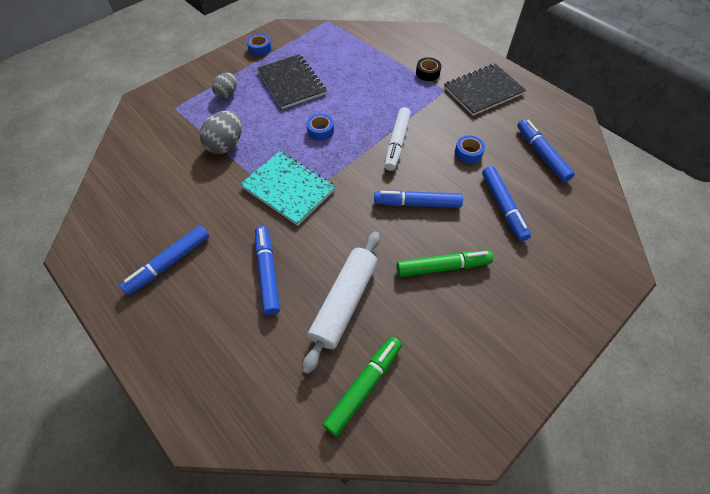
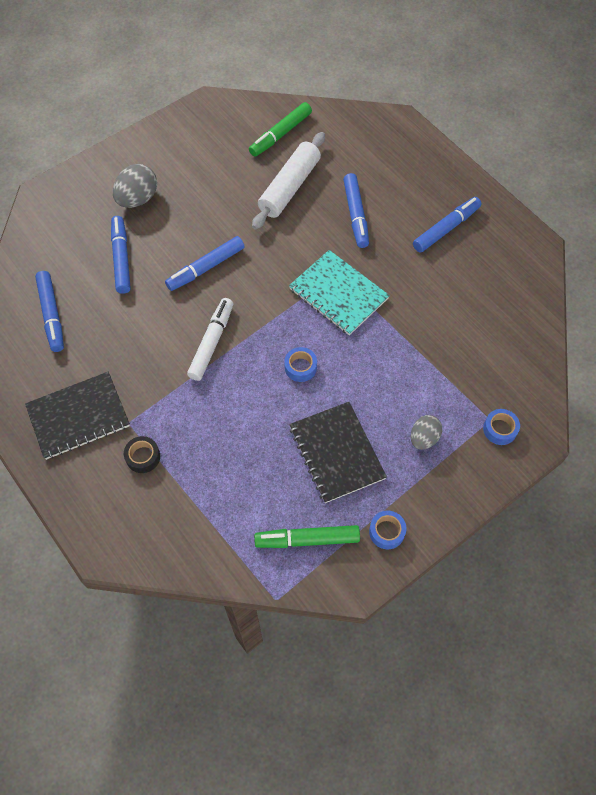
camera: 175 degrees left, 5 degrees up
grey egg [199,111,242,154] -> grey egg moved to [113,164,157,208]
blue marker [374,190,463,208] -> blue marker turned 135 degrees clockwise [165,236,245,291]
green marker [397,250,493,277] -> green marker moved to [254,525,360,548]
blue tape [455,135,485,164] -> blue tape moved to [483,409,520,445]

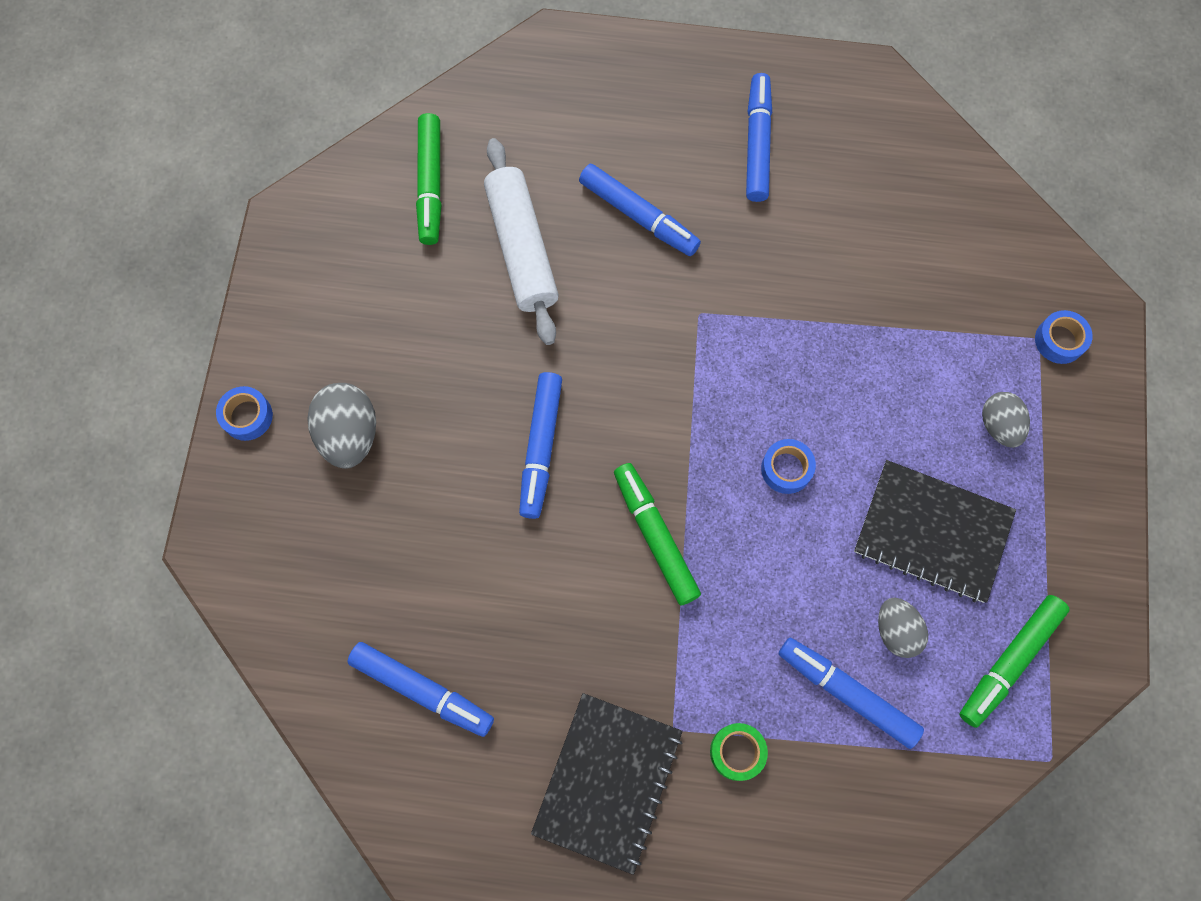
camera: 45 degrees left, 10 degrees up
blue marker [111,216,131,294] -> blue marker moved to [779,638,924,749]
black tape [124,436,160,473] -> green tape [710,723,768,781]
white marker [187,298,233,381] -> green marker [614,463,701,606]
turquoise notebook [289,250,390,335] -> none
blue tape [369,510,407,549] -> blue tape moved to [216,386,273,441]
none -> grey egg [878,598,928,658]

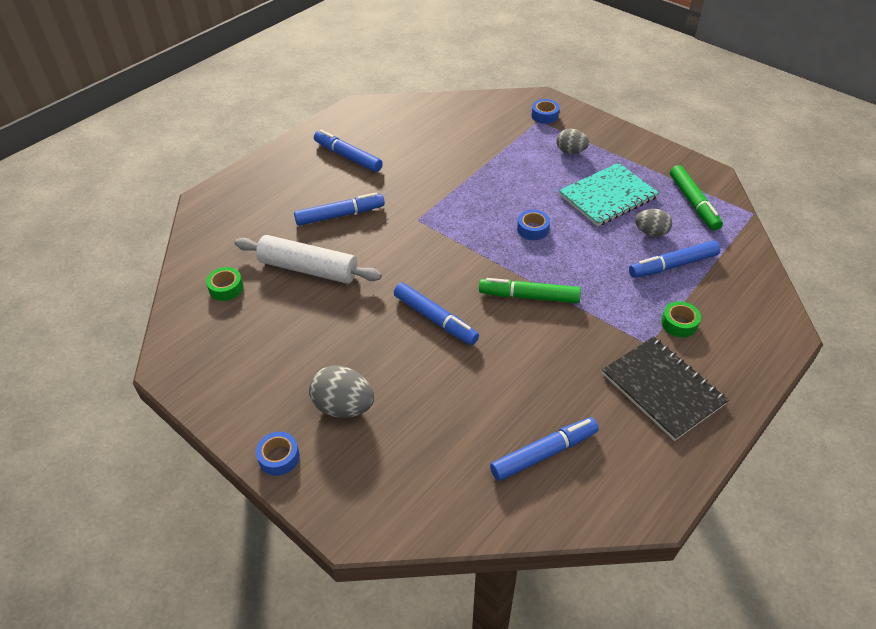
camera: 55 degrees left, 25 degrees down
green marker [416,113,442,245] -> green tape [206,267,244,301]
black notebook [854,460,1016,603] -> turquoise notebook [559,163,659,227]

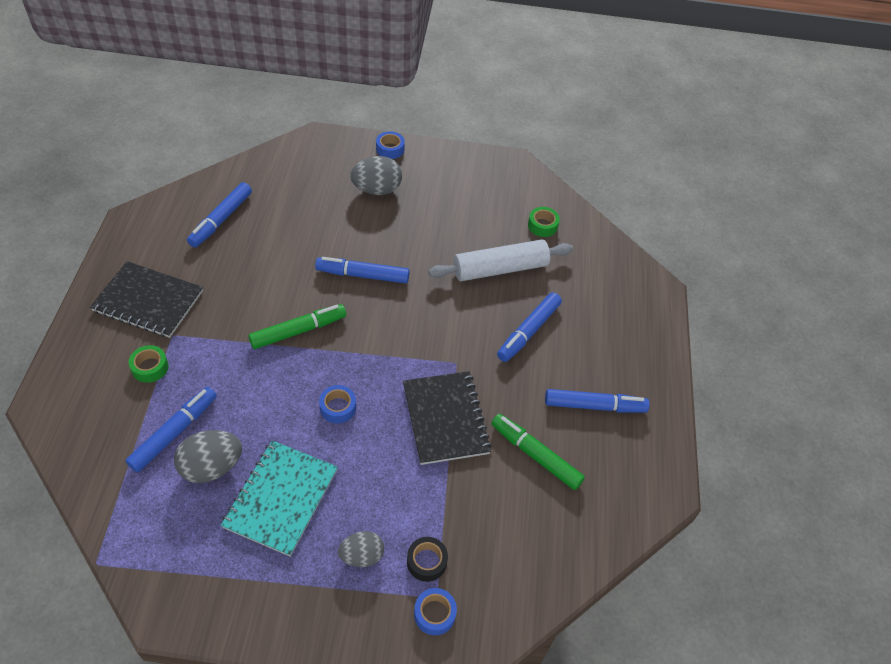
camera: 140 degrees right, 5 degrees up
grey egg [635,209,672,237] -> grey egg [174,430,242,483], size x1.52
green marker [670,165,723,231] -> green marker moved to [491,414,585,490]
none -> black notebook [403,371,492,465]
none -> black tape [407,537,448,582]

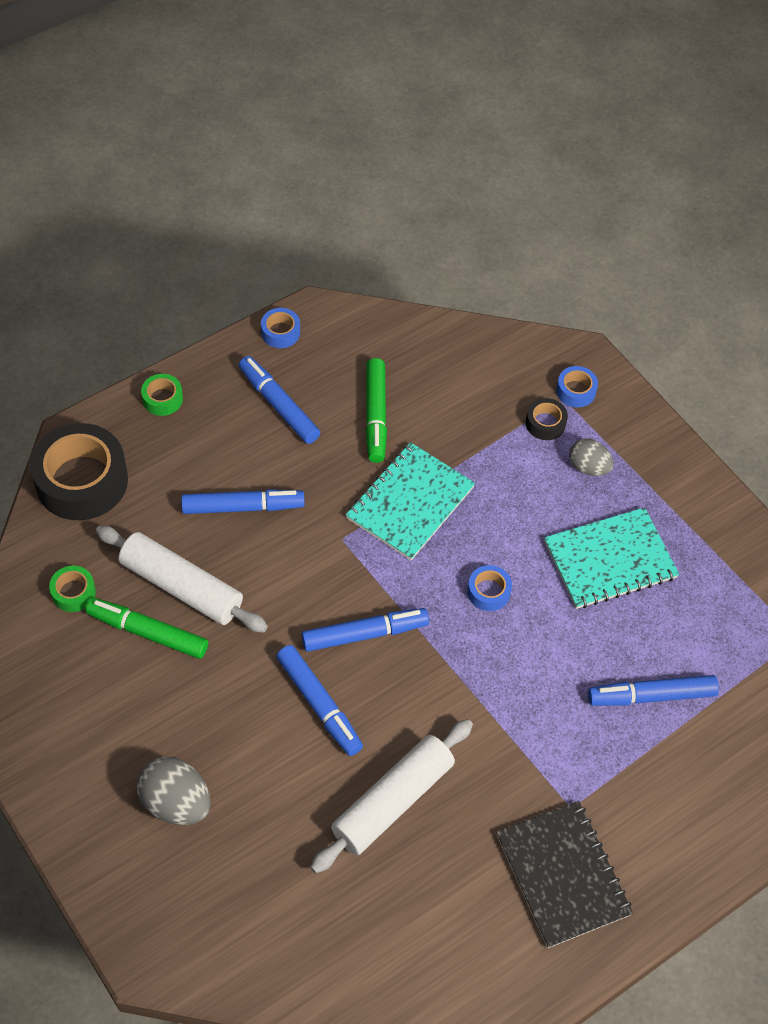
camera: 130 degrees left, 5 degrees up
green tape [129,345,169,383] -> green tape moved to [141,374,183,416]
grey egg [174,430,242,483] -> none
blue marker [187,182,252,248] -> blue marker moved to [301,608,429,652]
green marker [248,304,346,349] -> green marker moved to [86,598,208,659]
blue tape [376,131,405,159] -> blue tape moved to [261,308,300,348]
black notebook [403,371,492,465] -> turquoise notebook [346,442,475,560]
none -> black tape [30,423,128,520]
none -> white rolling pin [310,719,473,873]

